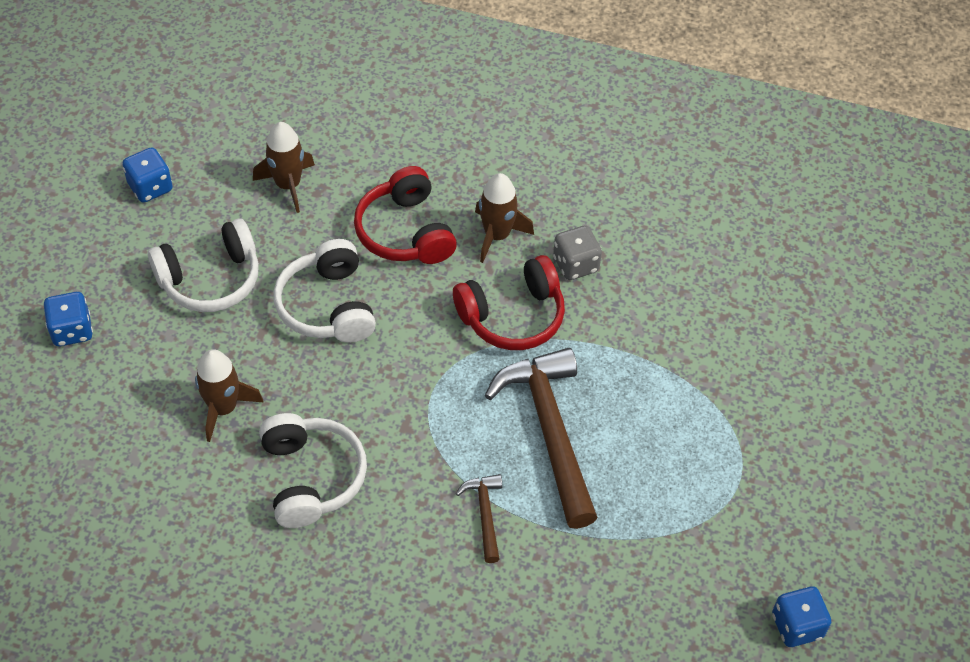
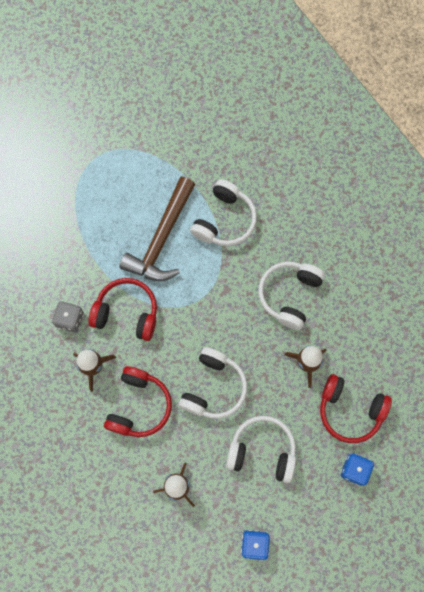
camera: 140 degrees left, 20 degrees up
brown hammer [456,474,502,563] -> white headphones [190,179,257,246]
blue dice [772,587,831,647] -> none
none -> red headphones [320,374,392,443]

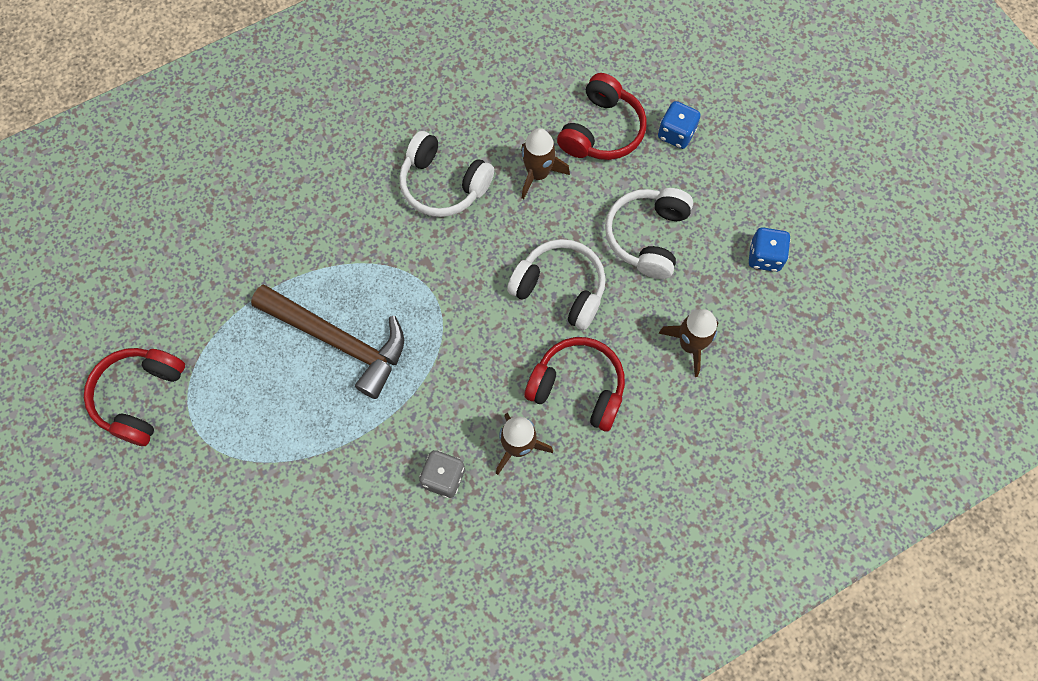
camera: 85 degrees left, 5 degrees down
red headphones [88,278,157,341] -> red headphones moved to [84,348,185,446]
white headphones [190,179,257,246] -> none

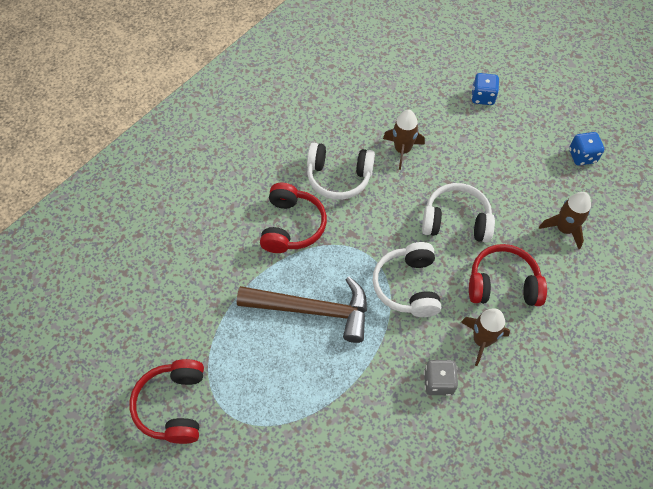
camera: 20 degrees left, 10 degrees down
red headphones [557,73,647,160] -> red headphones moved to [260,182,327,253]
white headphones [605,188,693,279] -> white headphones moved to [373,242,441,317]

